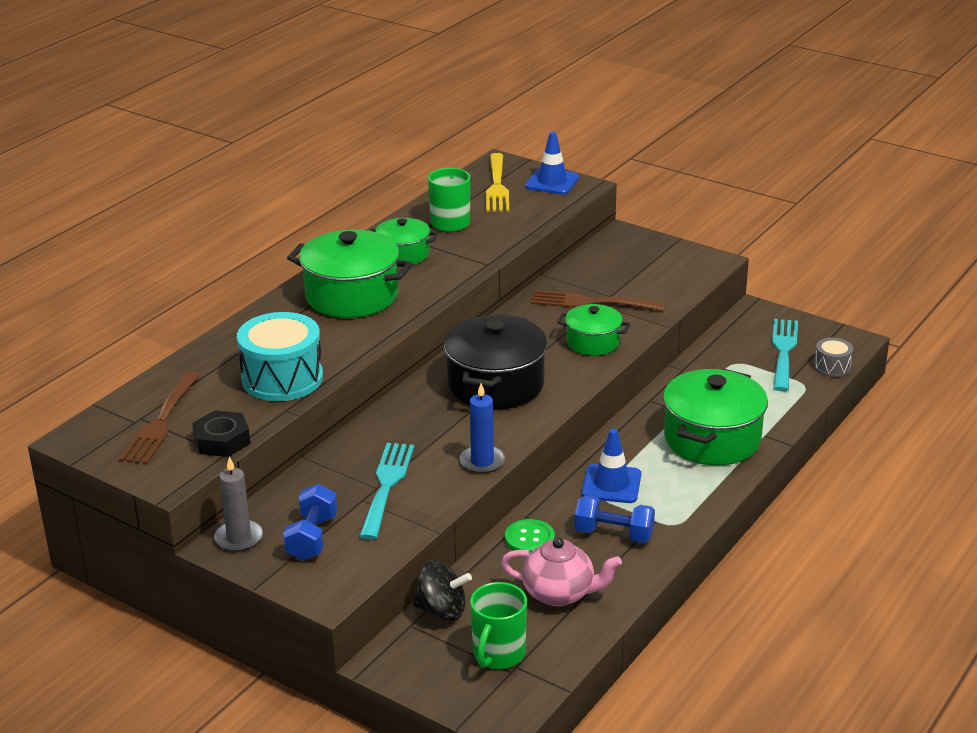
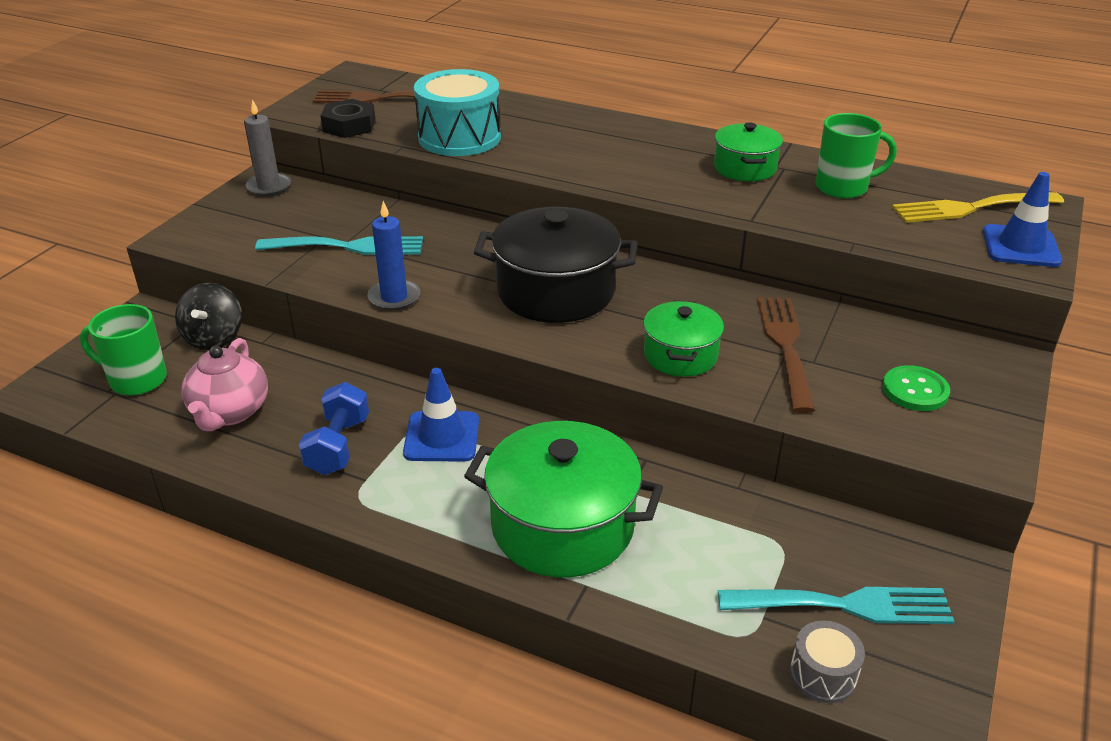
camera: 80 degrees right, 5 degrees up
blue dumbbell [283,484,337,561] -> none
green pot [287,230,413,318] -> none
green button [505,519,555,554] -> green button moved to [883,365,950,411]

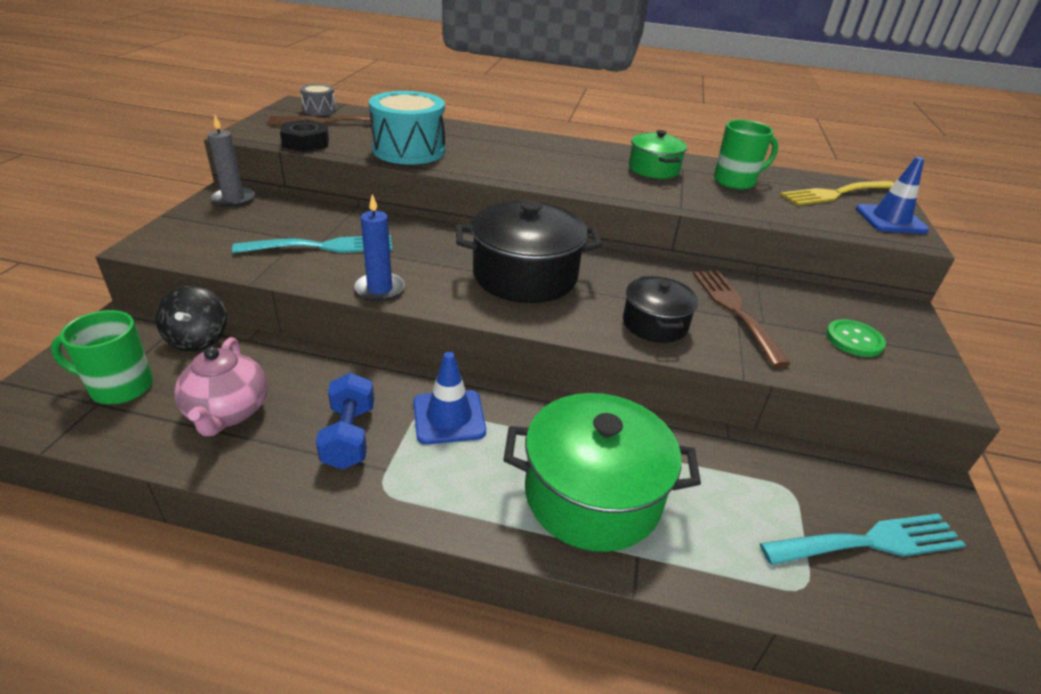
camera: 15 degrees left, 0 degrees up
green pot [643,300,724,377] -> black pot [623,276,698,343]
grey drum [790,621,865,703] -> grey drum moved to [300,84,336,116]

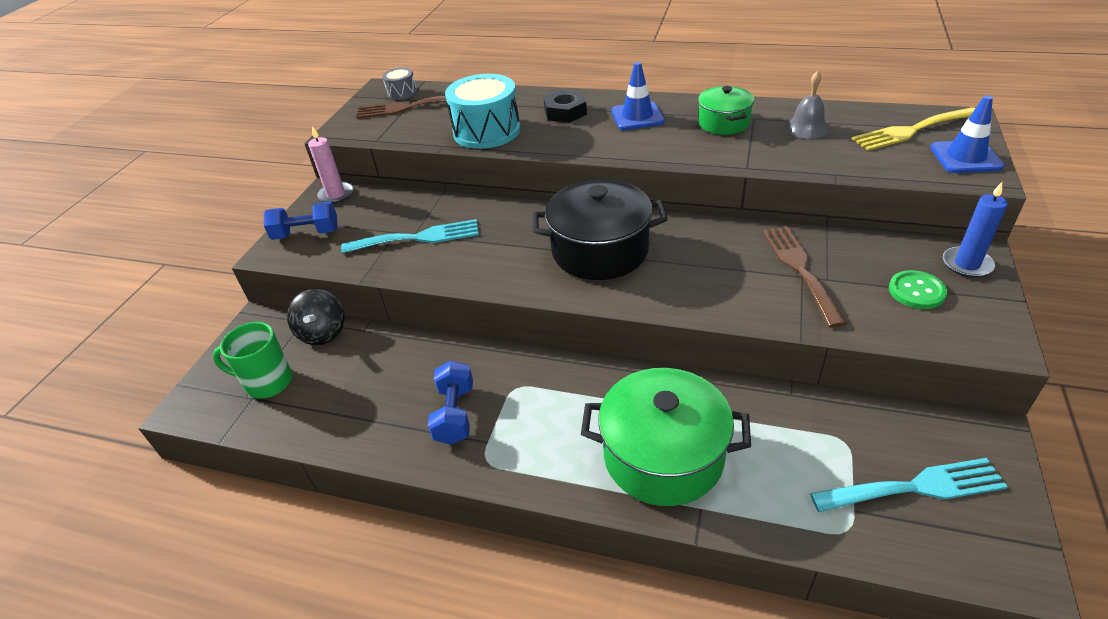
camera: 10 degrees right, 5 degrees up
pink teapot [174,337,268,436] -> none
grey candle [208,115,255,207] -> pink candle [308,126,353,204]
black nut [280,119,329,152] -> black nut moved to [543,90,587,123]
blue candle [354,194,405,301] -> blue candle moved to [943,182,1008,278]
blue traffic cone [413,352,486,444] -> blue traffic cone moved to [611,62,665,130]
black pot [623,276,698,343] -> none
green mug [714,120,778,189] -> grey bell [785,71,829,139]
none -> blue dumbbell [264,202,337,240]

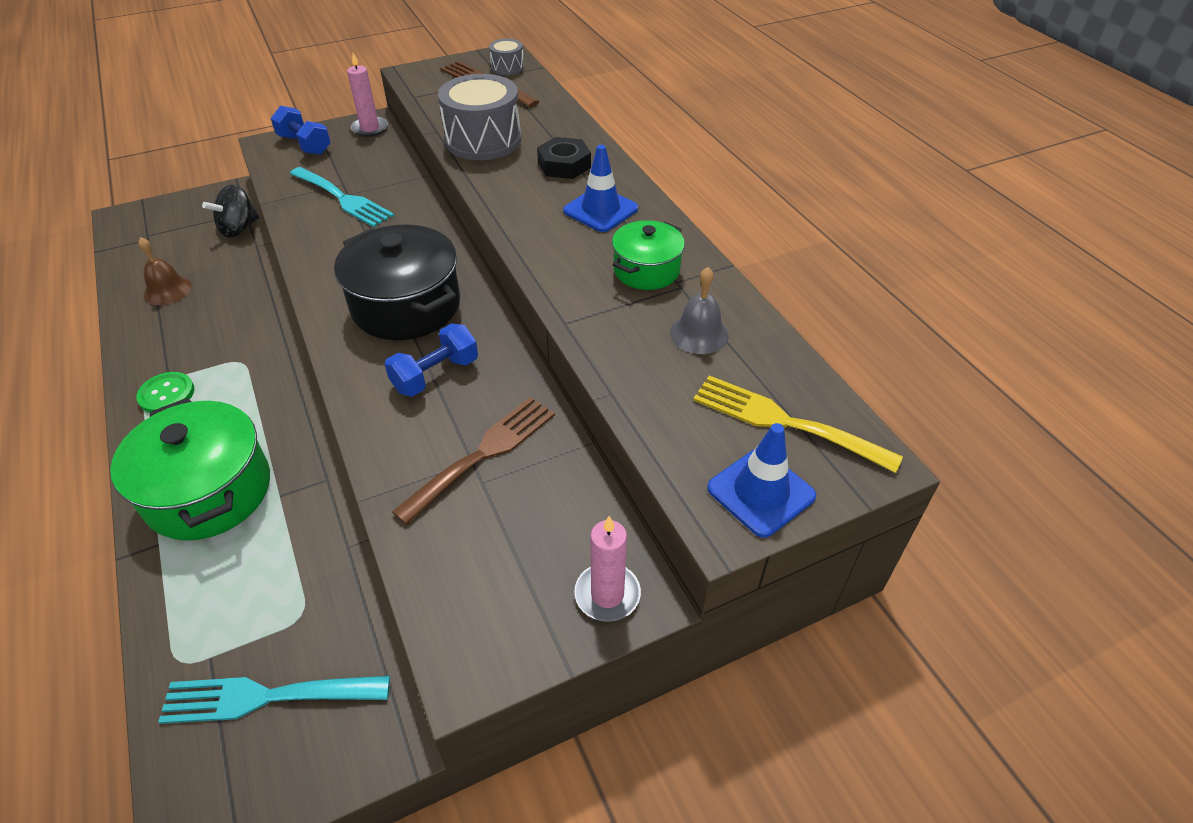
camera: 45 degrees right, 5 degrees up
green mug [213,322,292,399] -> none
blue dumbbell [428,360,473,445] -> blue dumbbell moved to [385,323,478,397]
turquoise drum [445,74,520,149] -> grey drum [438,74,521,160]
turquoise fork [810,458,1008,512] -> turquoise fork turned 135 degrees clockwise [158,676,390,724]
green button [889,270,947,309] -> green button moved to [136,372,194,413]
blue candle [943,182,1008,278] -> pink candle [574,516,641,622]
none -> brown bell [138,238,192,305]

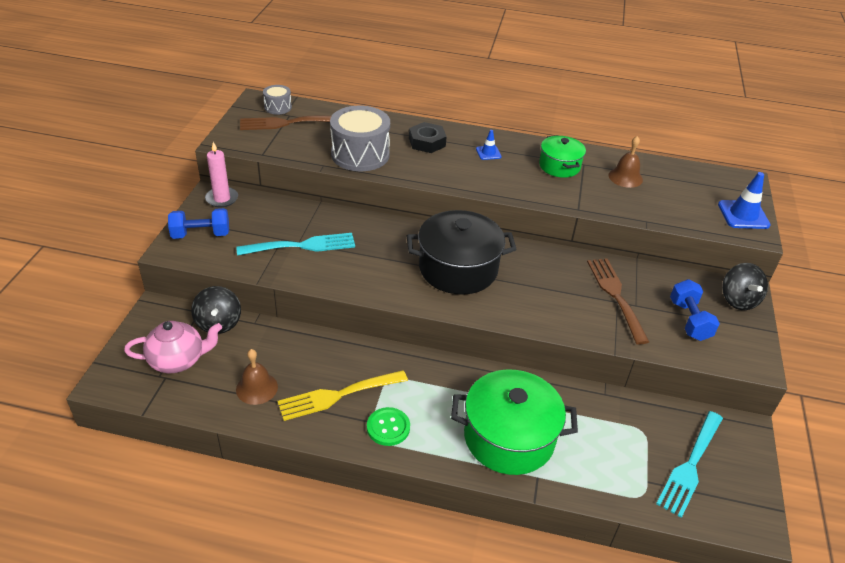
camera: 55 degrees left, 5 degrees down
blue dumbbell [385,323,478,397] -> blue dumbbell moved to [670,279,720,341]
blue traffic cone [563,145,638,232] -> blue traffic cone [476,130,502,160], size x0.56
pink candle [574,516,641,622] -> black spinning top [722,263,768,310]
grey bell [670,267,729,354] -> brown bell [608,136,643,188]
yellow fork [693,375,903,473] -> yellow fork moved to [277,370,408,421]
none -> pink teapot [124,321,222,374]

